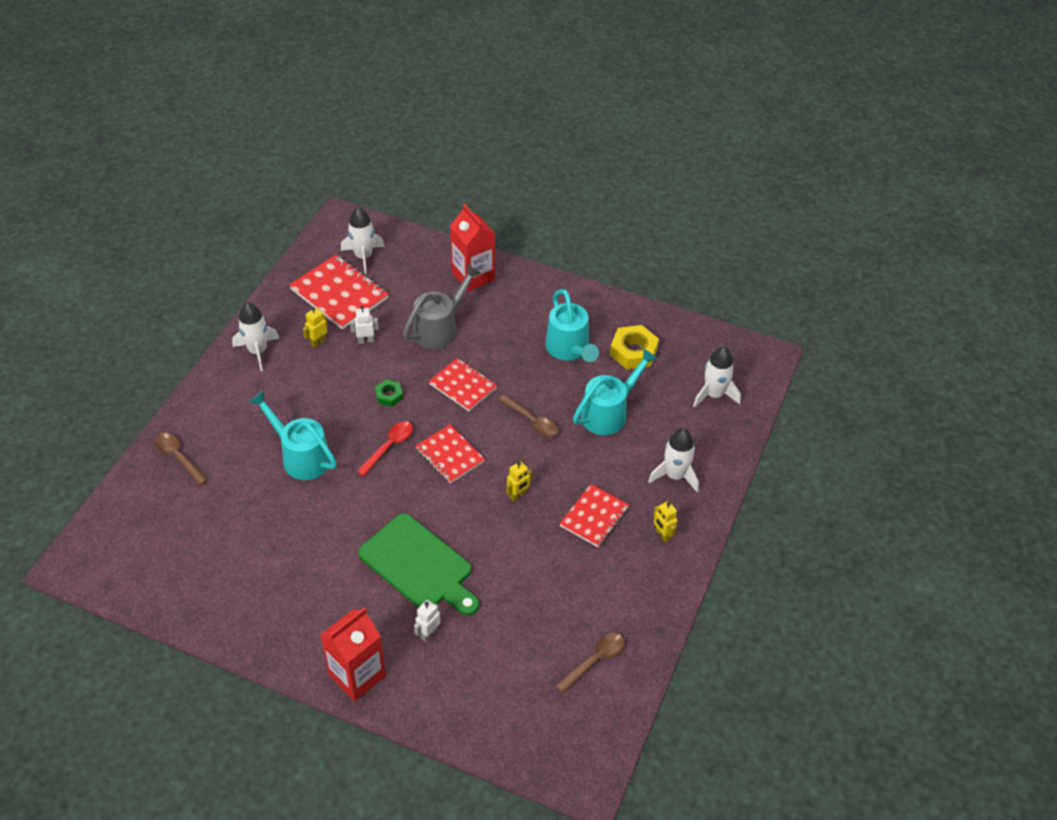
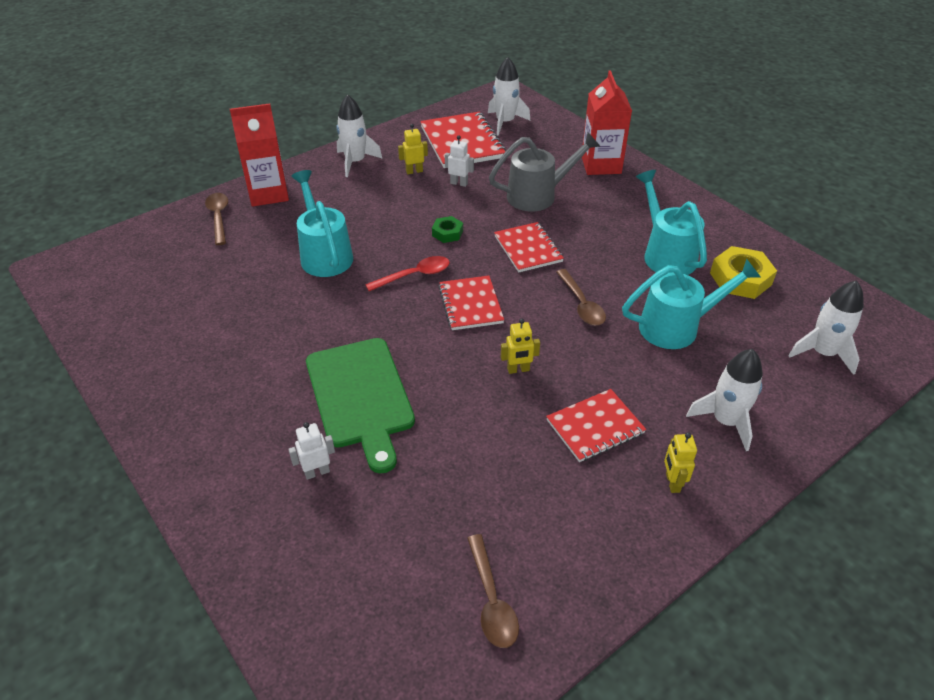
camera: 30 degrees right, 5 degrees down
red carton [321,608,386,701] -> red carton moved to [230,103,289,207]
turquoise watering can [546,289,599,362] -> turquoise watering can turned 150 degrees clockwise [636,170,707,275]
brown spoon [556,633,625,693] -> brown spoon turned 90 degrees clockwise [467,534,519,648]

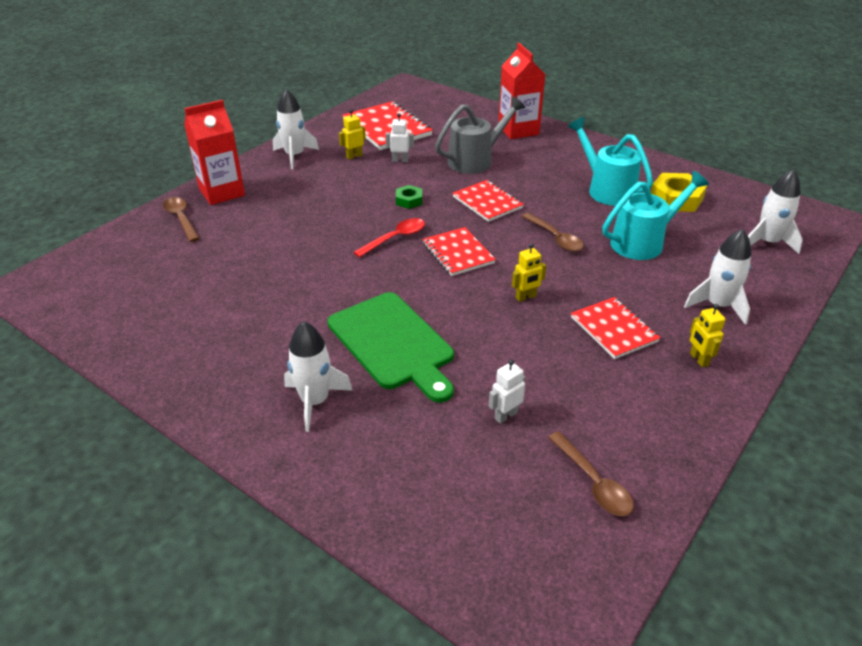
camera: 15 degrees left, 5 degrees down
white robot [288,422,335,480] -> white robot moved to [489,359,525,424]
turquoise watering can [291,170,353,277] -> none
white rocket [488,57,530,136] -> white rocket moved to [284,321,353,432]
red notebook [546,389,646,462] -> red notebook turned 75 degrees counterclockwise [571,297,660,359]

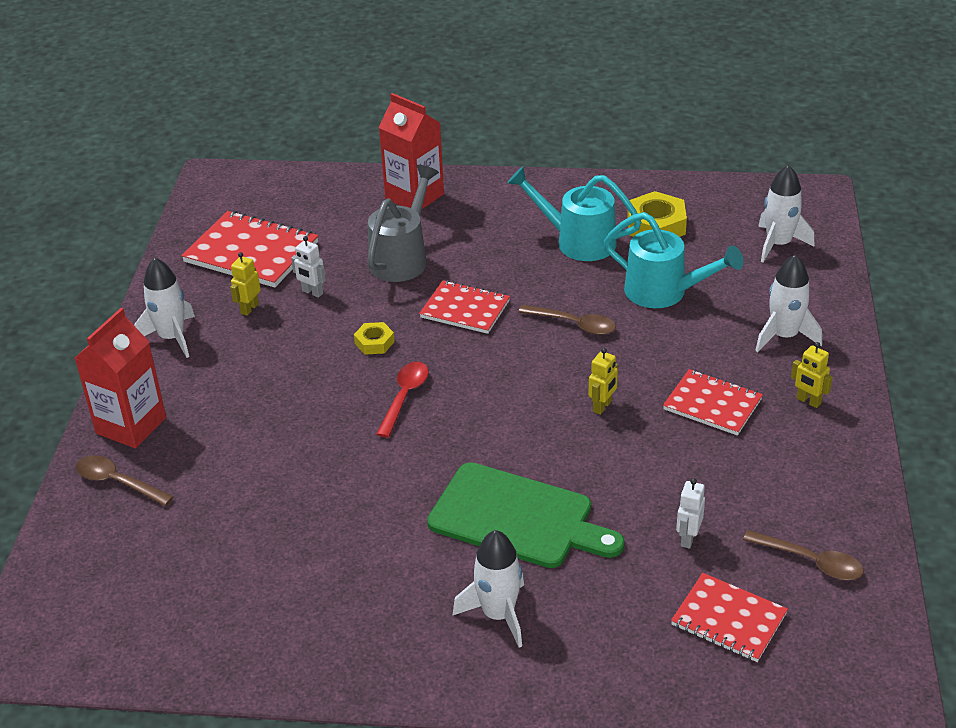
camera: 30 degrees left, 0 degrees up
white robot [386,113,414,162] -> white robot turned 120 degrees counterclockwise [291,236,326,298]
green nut [396,185,422,209] -> yellow nut [354,322,395,355]
red notebook [423,227,496,276] -> red notebook moved to [671,573,788,662]
turquoise watering can [602,171,709,260] -> turquoise watering can turned 90 degrees clockwise [604,212,744,308]

